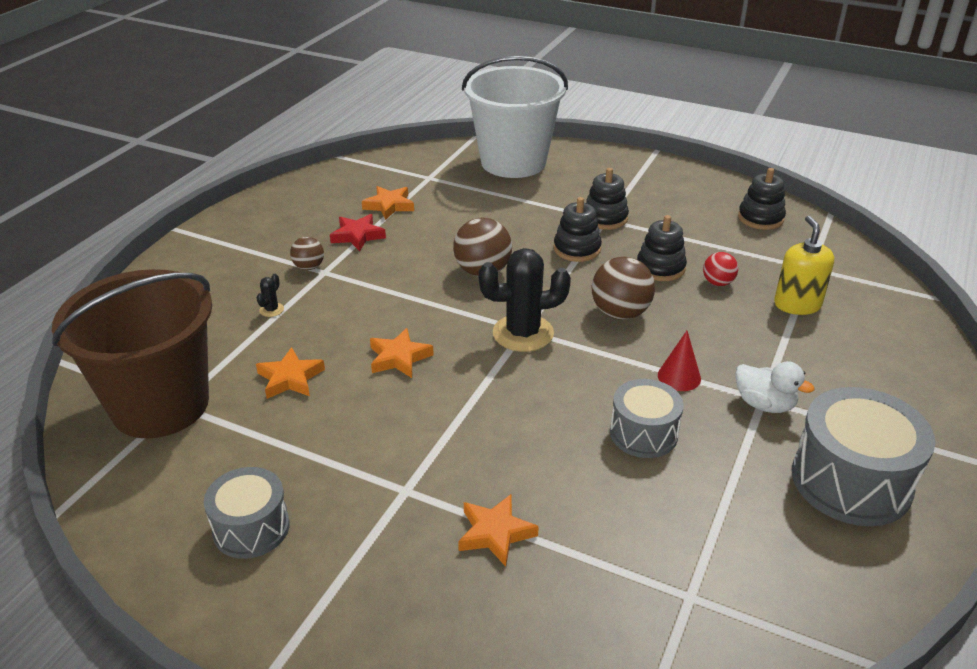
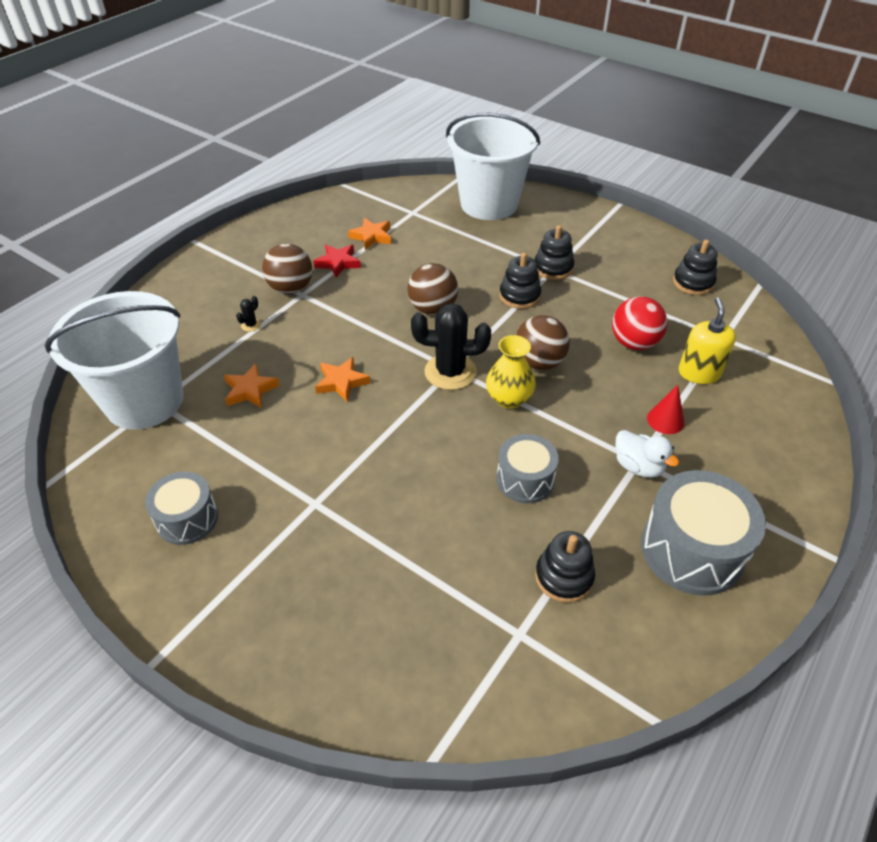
camera: 10 degrees right, 10 degrees up
brown bucket [52,269,212,438] -> white bucket [44,291,183,430]
brown ball [290,237,324,270] -> brown ball [262,244,312,294], size x1.74
orange star [458,494,539,567] -> none
black stacking toy [637,215,687,281] -> black stacking toy moved to [535,531,595,603]
red cone [658,331,701,391] -> red cone moved to [647,385,685,434]
red ball [703,252,738,286] -> red ball [612,296,668,350], size x1.74
none -> yellow vase [486,335,536,409]

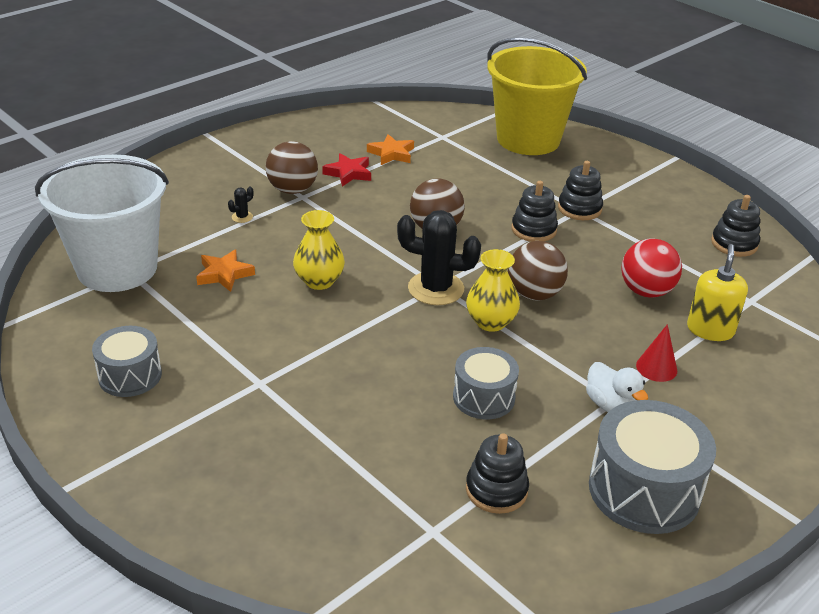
camera: 10 degrees right, 10 degrees down
orange star [315,357,370,402] -> yellow vase [293,210,345,290]
white bucket [446,113,540,220] -> yellow bucket [487,37,587,155]

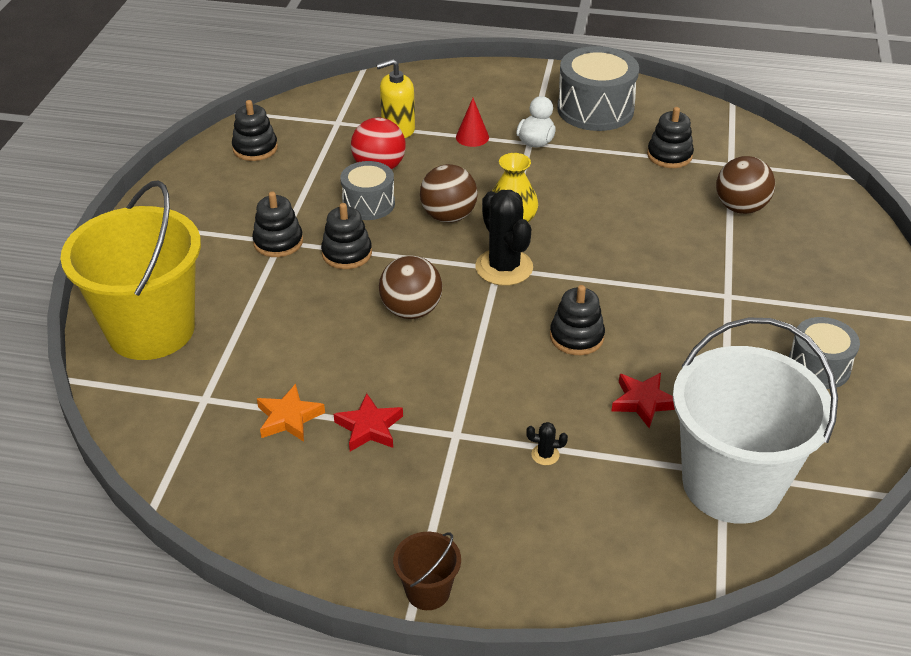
camera: 125 degrees left, 5 degrees up
orange star [196,249,255,292] -> red star [611,373,675,428]
brown ball [266,141,318,194] -> brown ball moved to [716,156,775,214]
yellow vase [293,210,345,290] -> black stacking toy [550,285,605,355]
grey drum [453,347,519,419] -> grey drum moved to [340,161,395,220]
none -> brown bucket [393,532,461,610]

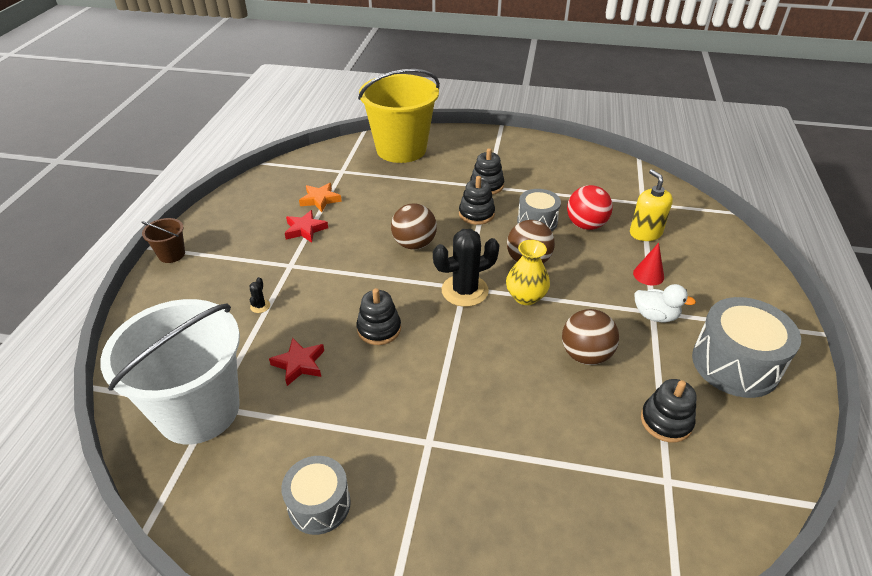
camera: 90 degrees right, 0 degrees up
black stacking toy [232,100,278,161] -> none
brown ball [716,156,775,214] -> brown ball moved to [562,309,619,365]

